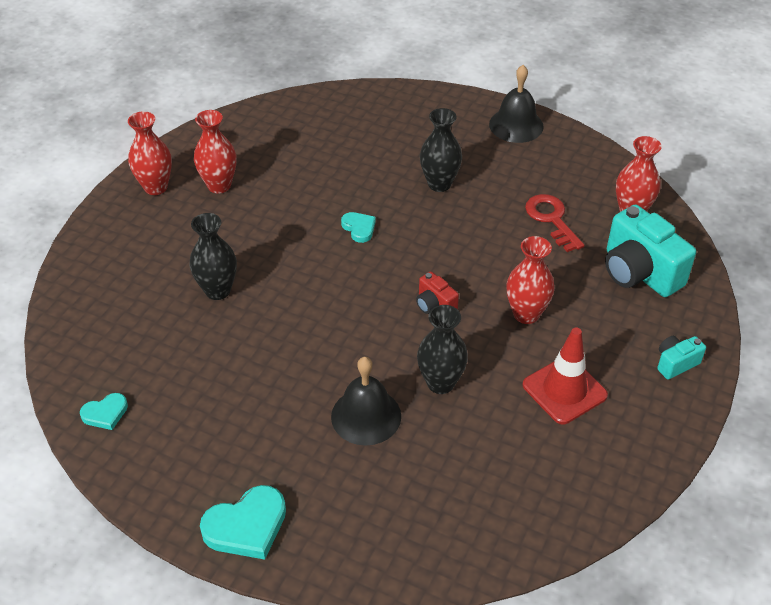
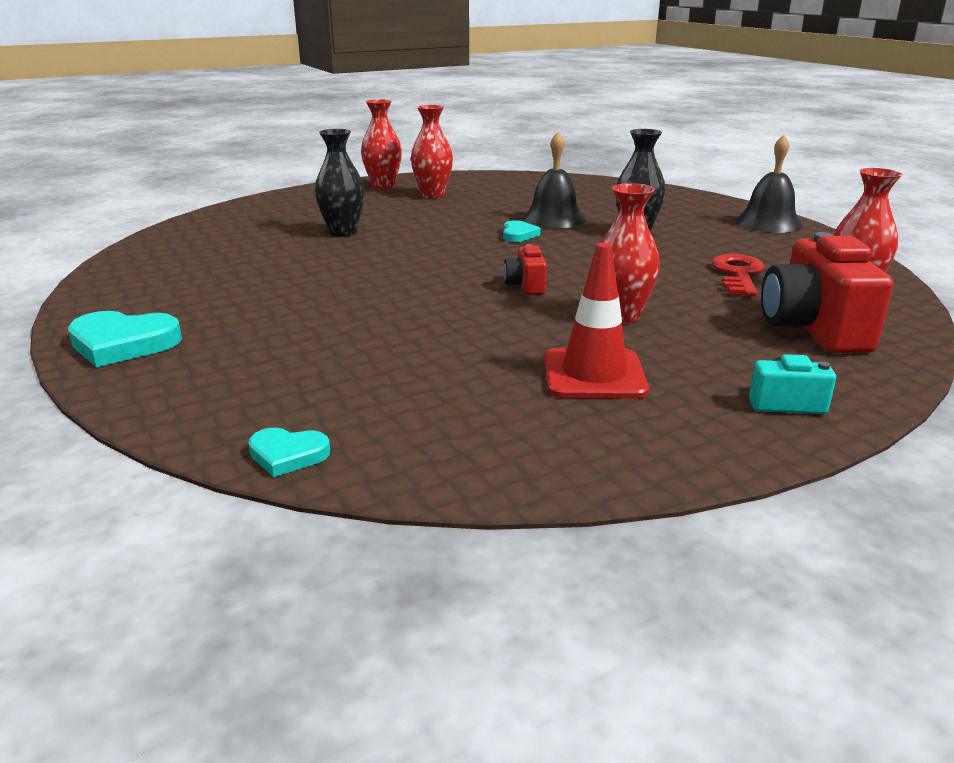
camera: 35 degrees right, 20 degrees down
turquoise heart [80,393,128,430] -> turquoise heart moved to [248,428,330,477]
black bell [331,357,401,446] -> black bell moved to [522,132,586,229]
black vase [417,305,468,394] -> none
turquoise camera [605,204,696,297] -> red camera [761,232,893,353]

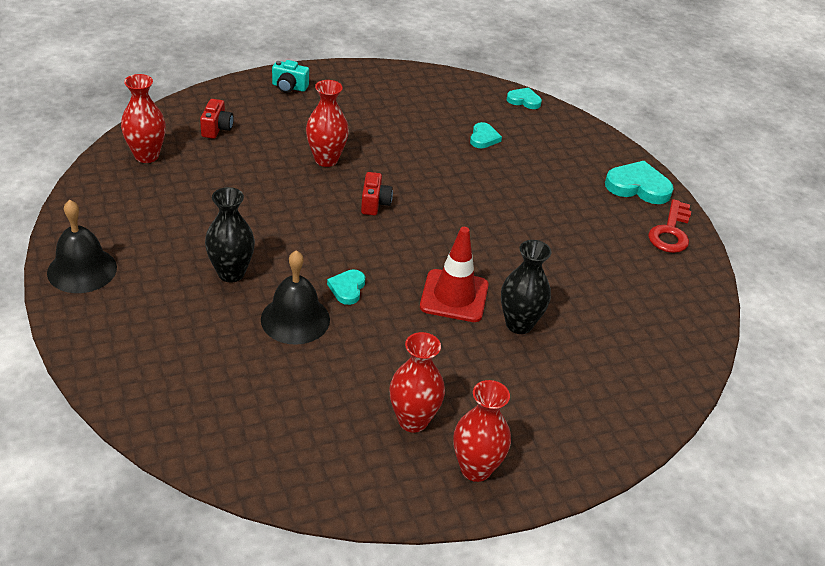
camera: 175 degrees left, 15 degrees up
red traffic cone [544,243,649,399] -> red traffic cone moved to [420,227,489,322]
red key [711,254,764,296] -> red key moved to [648,199,691,253]
red camera [761,232,893,353] -> red camera [200,99,234,139], size x0.49
none -> turquoise heart [470,122,502,148]

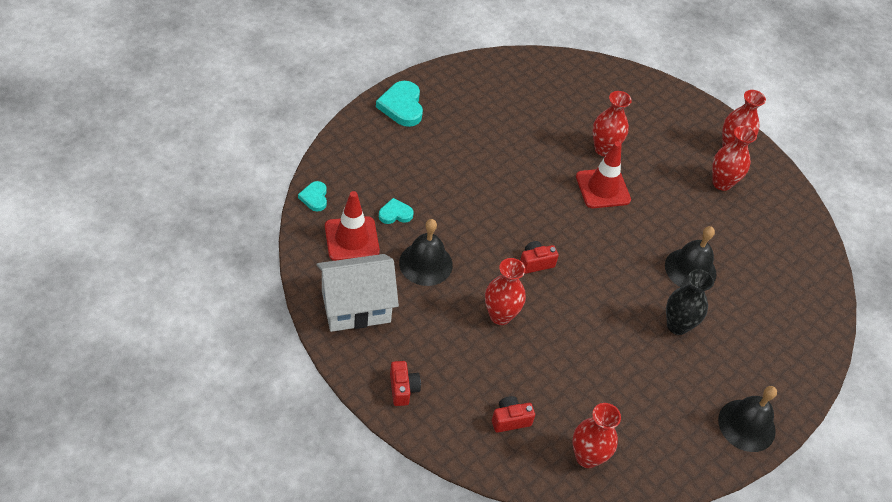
camera: 115 degrees left, 10 degrees up
turquoise camera [272,60,309,93] -> red camera [390,361,421,406]
turquoise heart [327,270,365,305] -> none
black vase [501,240,552,334] -> red vase [592,91,632,157]
red key [648,199,691,253] -> none
none -> white house [316,254,399,332]
none -> red traffic cone [325,191,380,261]
none -> black bell [399,219,453,286]

